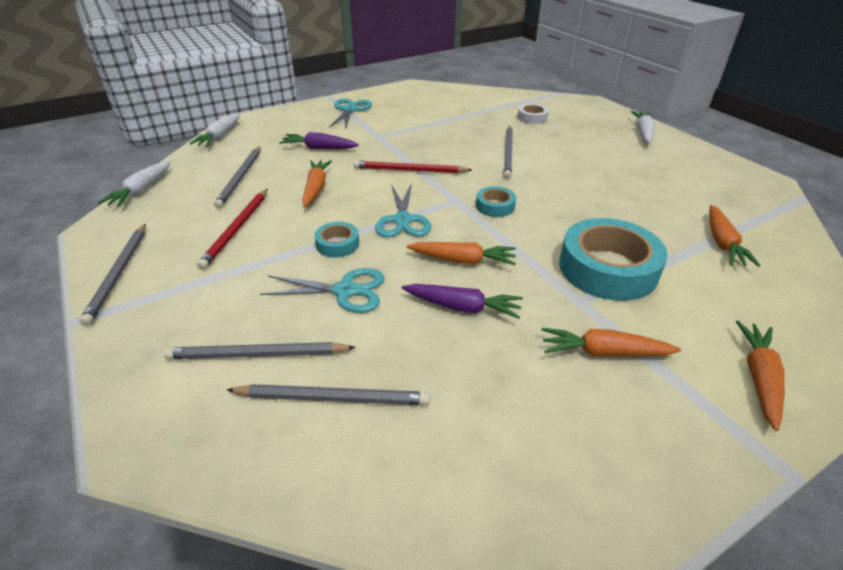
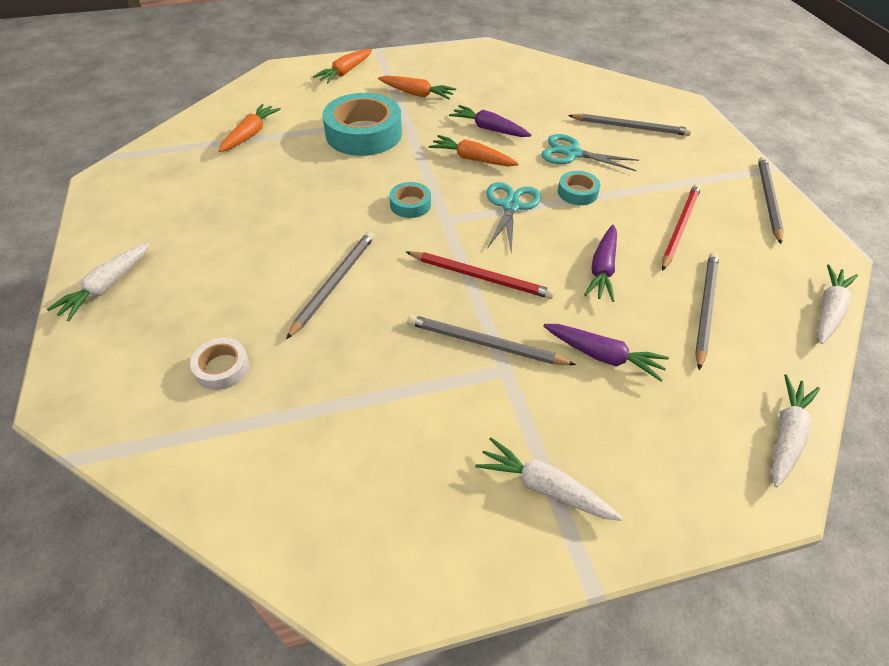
camera: 165 degrees left, 10 degrees up
grey pencil [227,384,430,405] -> grey pencil moved to [407,315,576,365]
orange carrot [302,160,332,207] -> purple carrot [584,225,617,302]
turquoise scissors [329,99,372,130] -> white carrot [475,437,622,521]

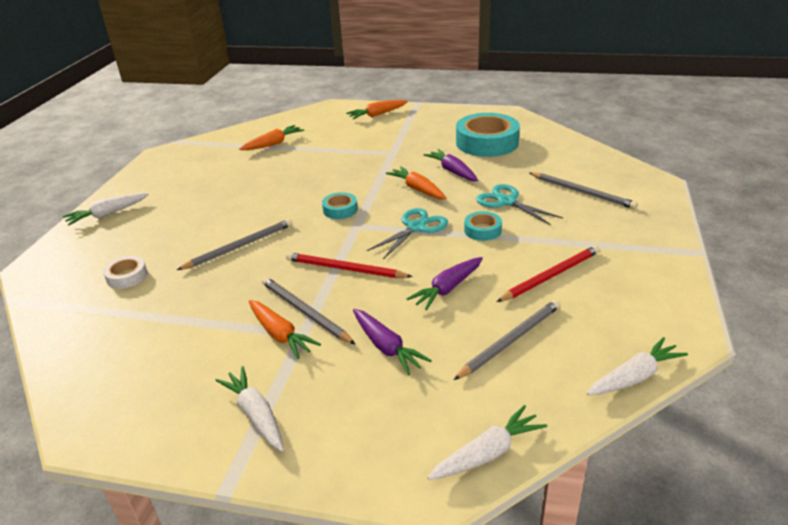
camera: 30 degrees right, 15 degrees down
turquoise tape [322,93,402,156] -> turquoise tape moved to [456,113,520,157]
orange carrot [378,75,456,99] -> orange carrot moved to [249,300,321,359]
red pencil [406,251,555,299] -> red pencil turned 150 degrees clockwise [286,252,413,278]
grey pencil [758,157,784,244] -> none

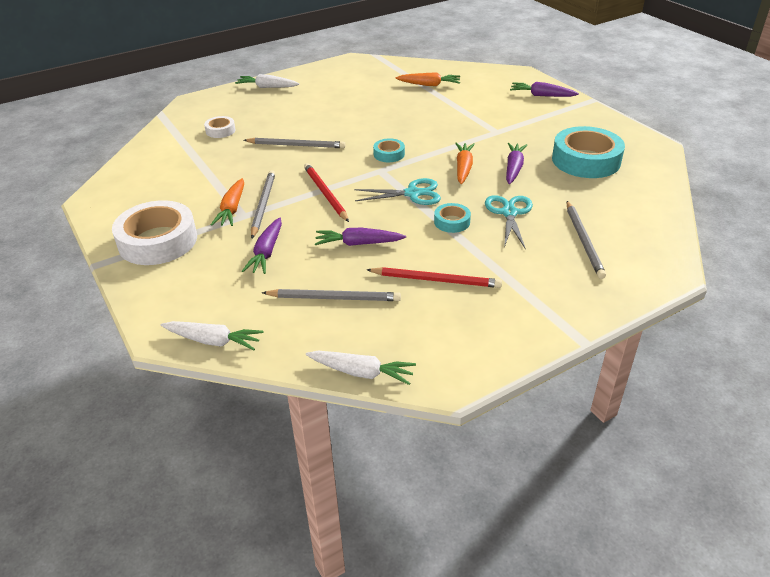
camera: 45 degrees right, 5 degrees up
white carrot [215,366,283,452] -> white tape [112,200,197,265]
orange carrot [346,100,408,119] -> purple carrot [510,82,579,97]

